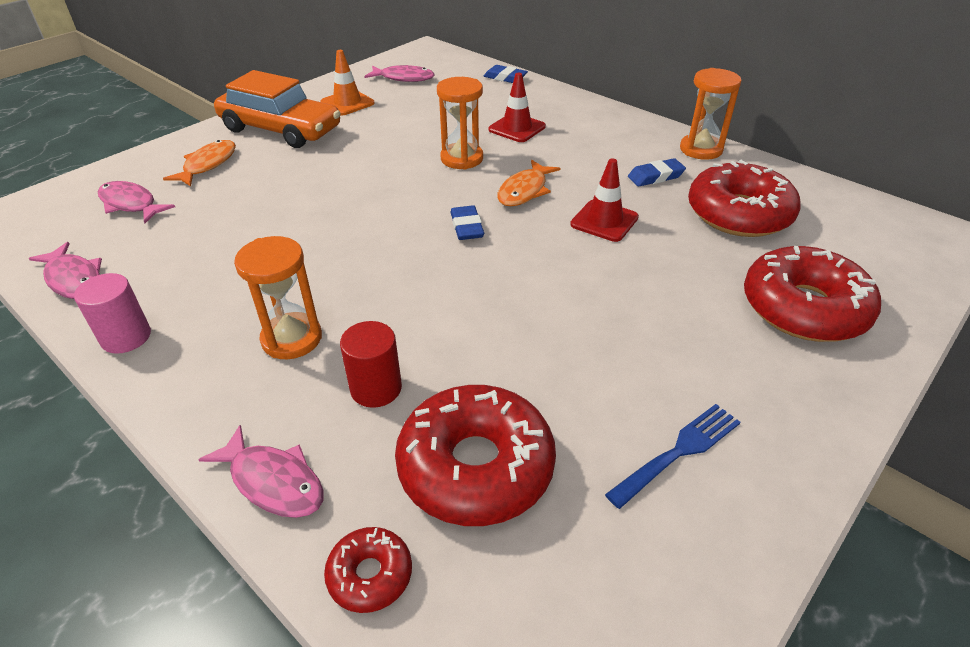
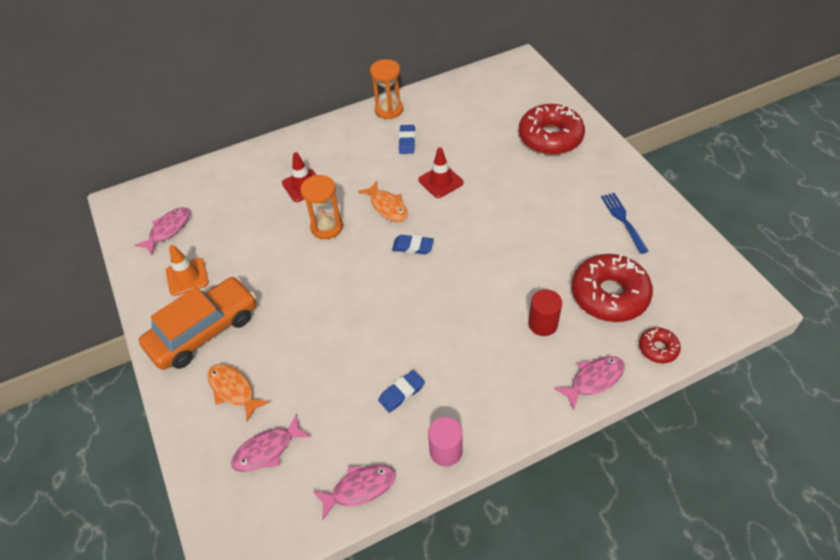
camera: 65 degrees left, 10 degrees up
orange hourglass [234,236,322,359] -> none
blue eraser [483,65,528,83] -> blue eraser moved to [378,370,425,413]
red donut [688,160,801,237] -> none

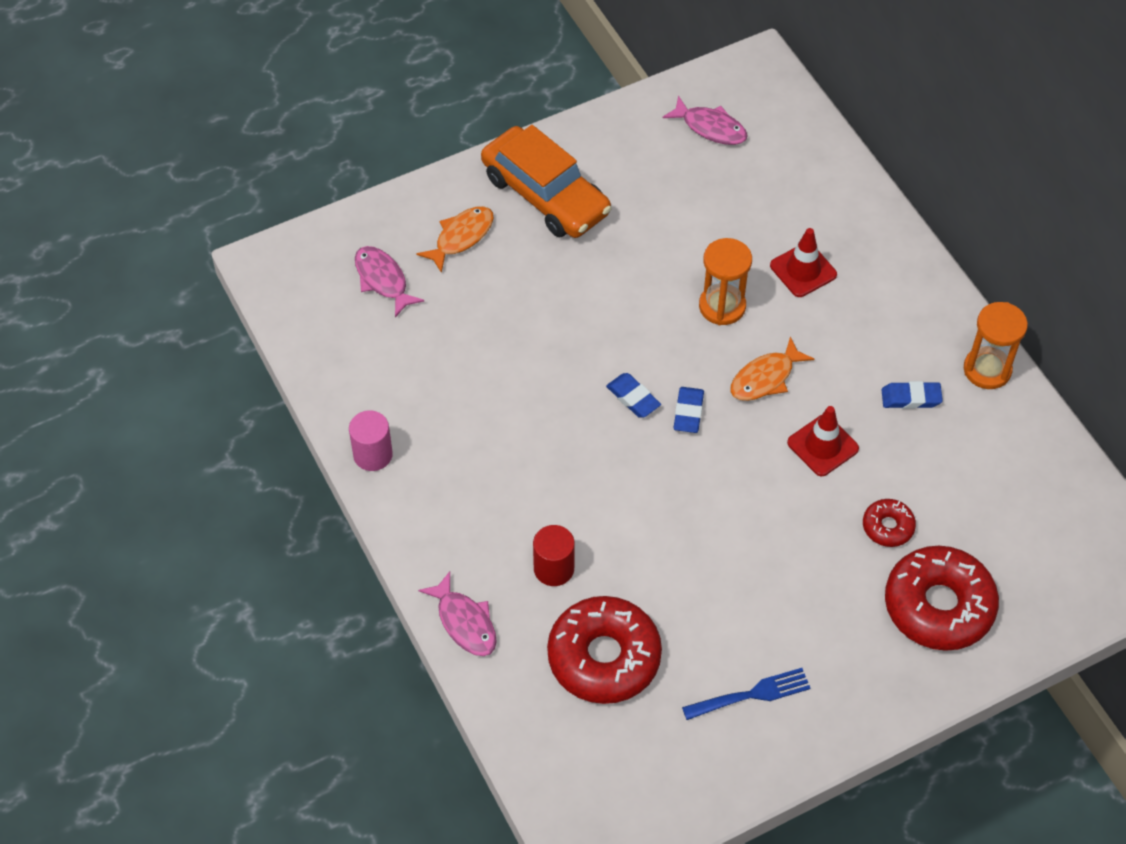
camera: 85 degrees right, 5 degrees up
orange traffic cone [166,245,209,296] -> none
pink fish [313,465,396,520] -> none
blue eraser [378,370,425,413] -> blue eraser moved to [606,373,661,418]
red donut [639,327,681,364] -> red donut moved to [863,499,916,547]

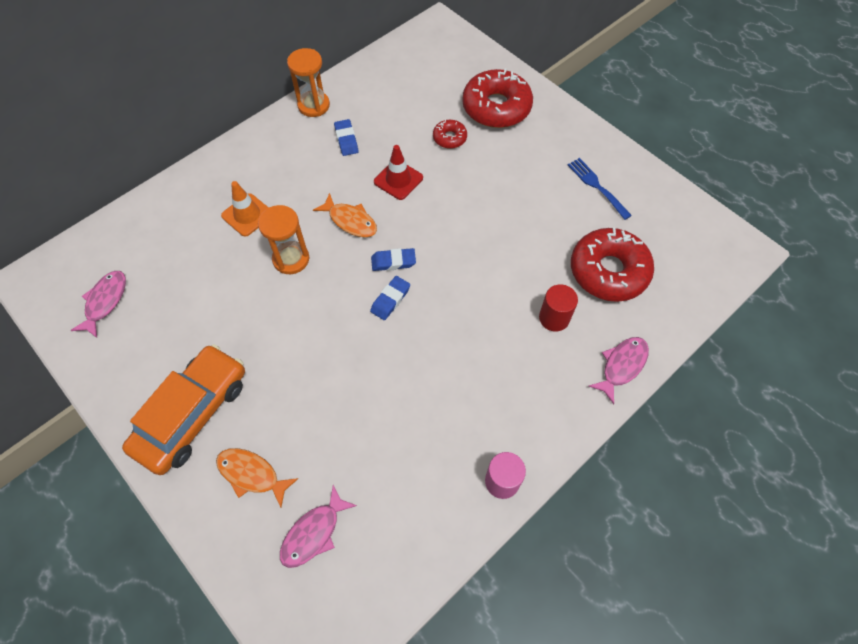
camera: 105 degrees left, 5 degrees up
red traffic cone [770,228,837,297] -> orange traffic cone [221,181,268,237]

